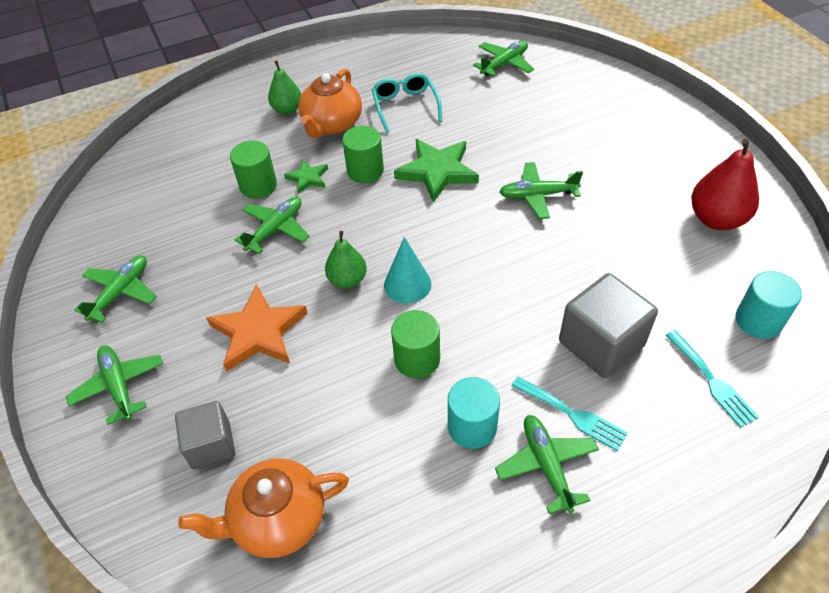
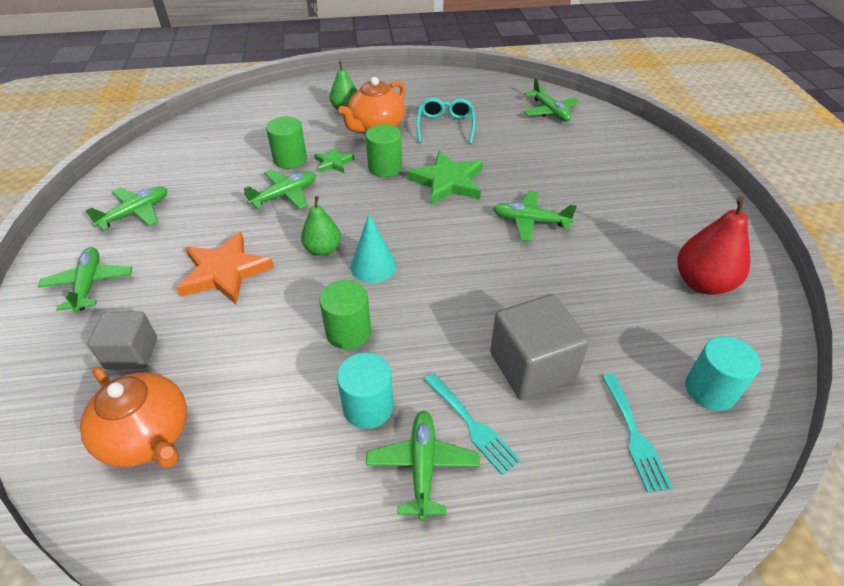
camera: 15 degrees right, 5 degrees down
orange teapot [178,458,349,558] -> orange teapot turned 135 degrees counterclockwise [80,367,187,468]
green plane [473,40,534,76] -> green plane turned 90 degrees clockwise [523,77,580,121]

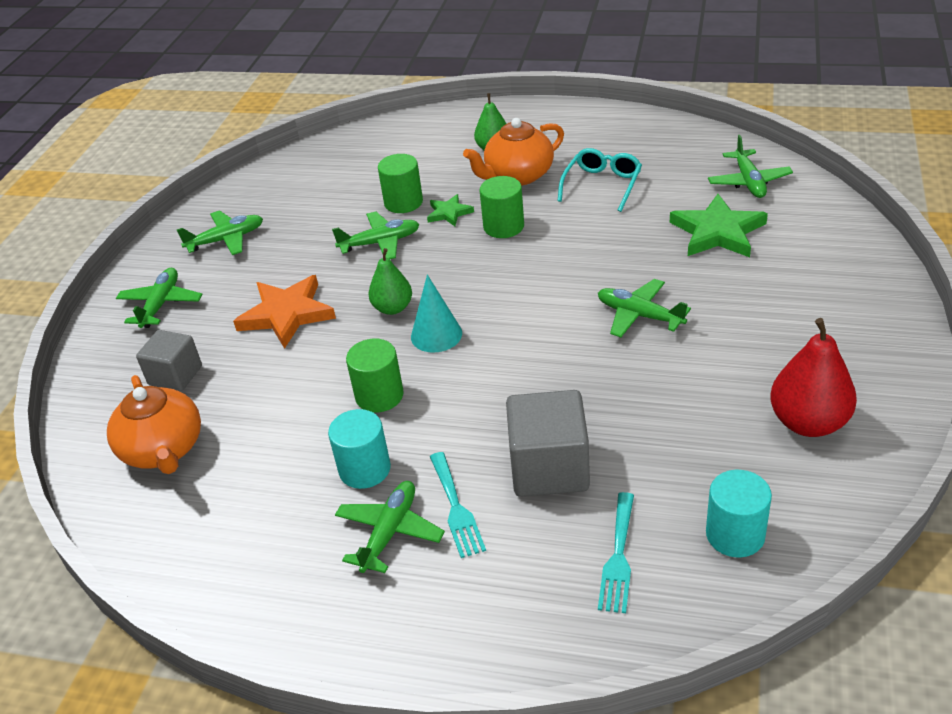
camera: 25 degrees right, 5 degrees down
green star [407,150,483,206] -> green star moved to [670,194,768,257]

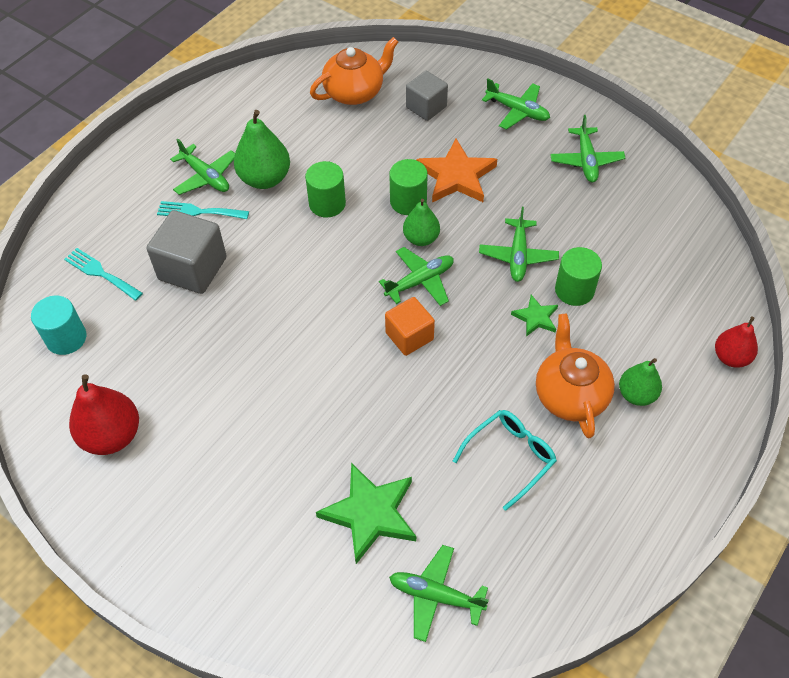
camera: 110 degrees right, 15 degrees up
orange teapot [107,375,201,474] -> orange teapot turned 150 degrees clockwise [310,37,398,105]
turquoise cylinder [328,409,391,489] -> green pear [234,110,290,189]
turquoise cone [411,275,462,353] -> none
green cylinder [479,176,524,238] -> green cylinder moved to [389,159,428,215]
turquoise glasses [558,148,642,212] -> turquoise glasses turned 90 degrees counterclockwise [453,410,557,511]
green plane [598,279,691,338] -> green plane moved to [379,247,454,306]
none -> orange cube [385,297,435,356]
none -> red pear [715,316,758,367]

